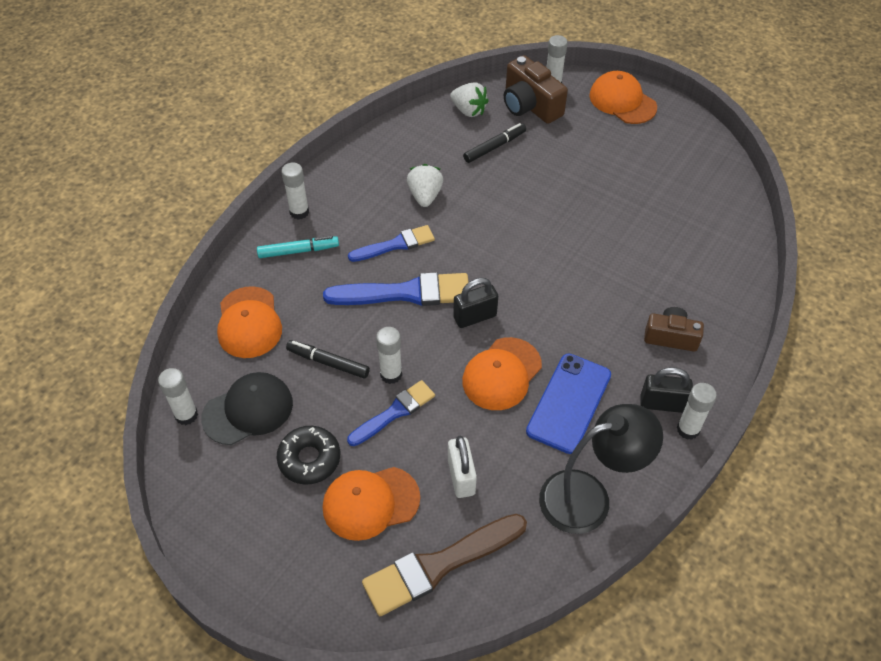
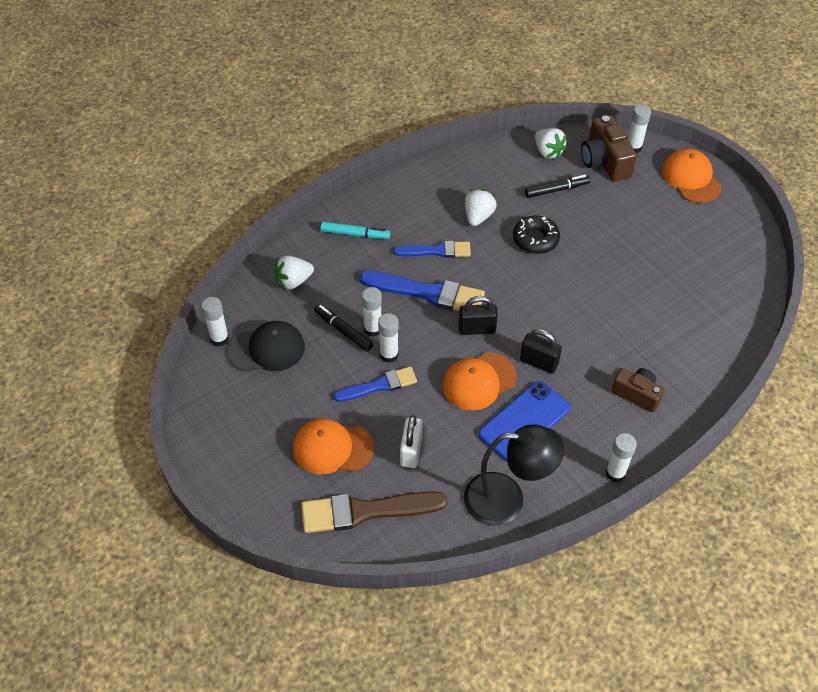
camera: 20 degrees right, 0 degrees up
orange cap [217,286,282,358] -> white strawberry [275,256,314,289]
black donut [277,426,340,485] -> black donut moved to [513,215,560,254]
white glue stick [281,162,309,220] -> white glue stick moved to [362,287,382,337]
black padlock [640,367,693,413] -> black padlock moved to [520,329,562,373]

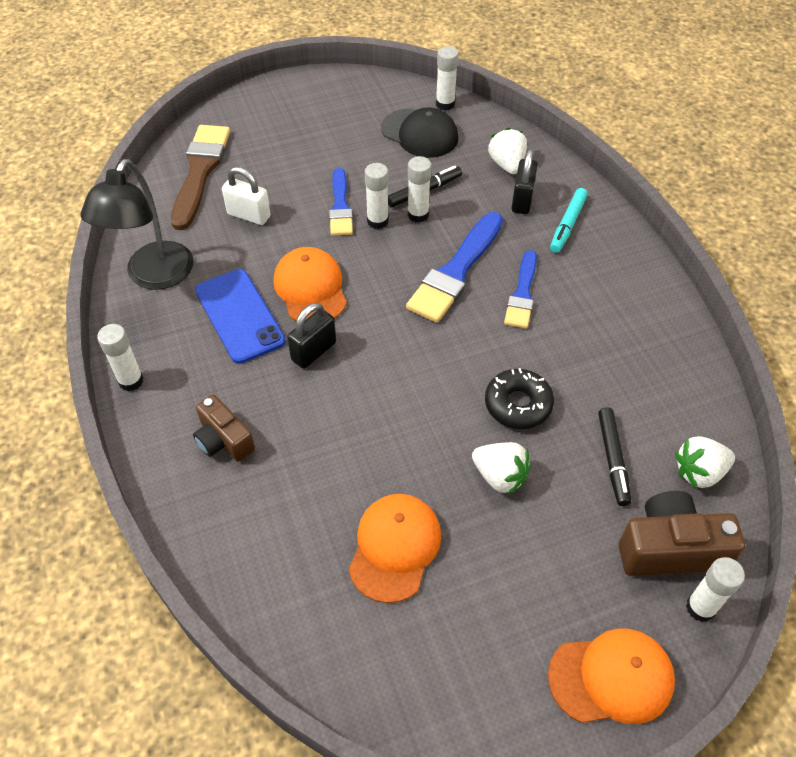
camera: 105 degrees right, 0 degrees up
black cap [228,321,305,372] -> black cap turned 60 degrees counterclockwise [381,107,458,158]
orange cap [293,418,374,474] -> orange cap moved to [348,494,441,603]
black padlock [458,296,498,335] -> black padlock moved to [511,149,538,214]
white strawberry [465,189,497,226] -> white strawberry moved to [472,442,531,495]
brown camera [612,368,664,412] -> brown camera turned 90 degrees clockwise [193,395,255,462]

